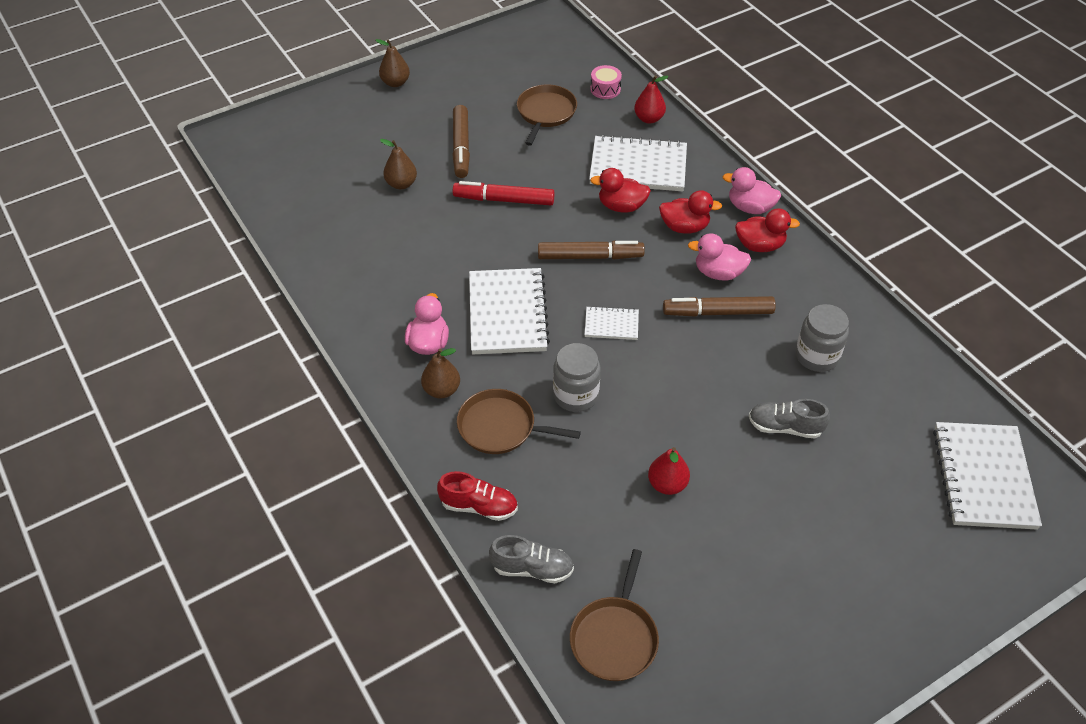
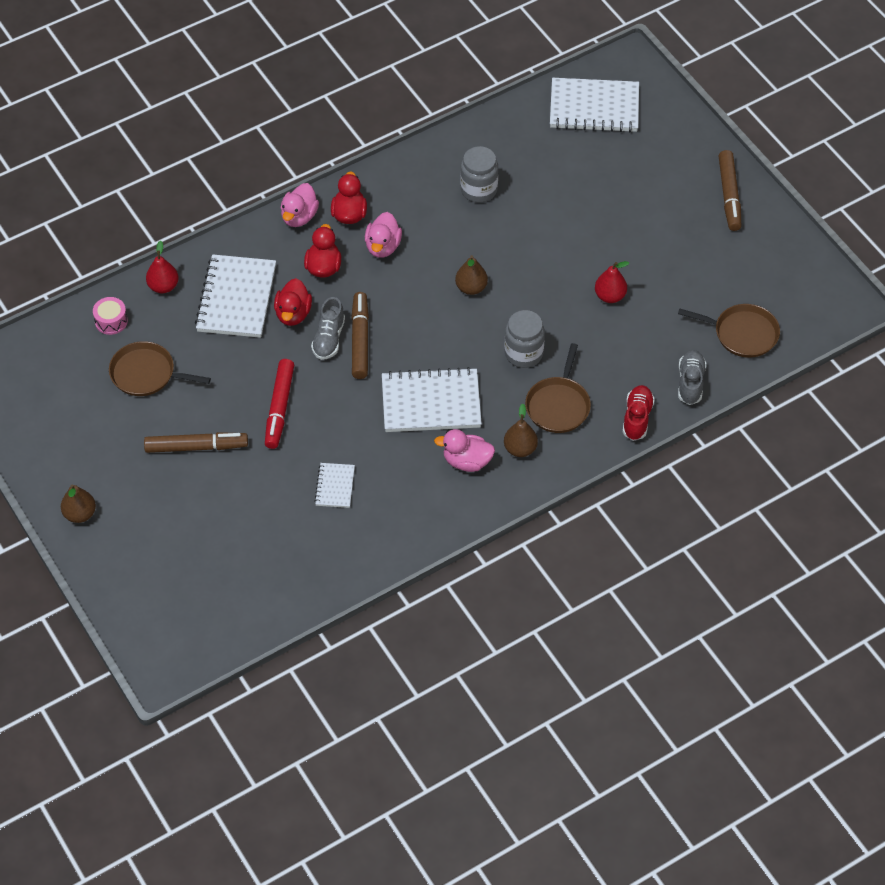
camera: 90 degrees left, 5 degrees up
brown pear [380,139,417,189] -> brown pear moved to [455,255,488,295]
white notebook [585,306,639,340] -> white notebook moved to [315,463,355,508]
brown marker [663,296,776,317] -> brown marker moved to [719,150,741,231]
grey shoe [749,399,830,439] -> grey shoe moved to [311,297,345,360]

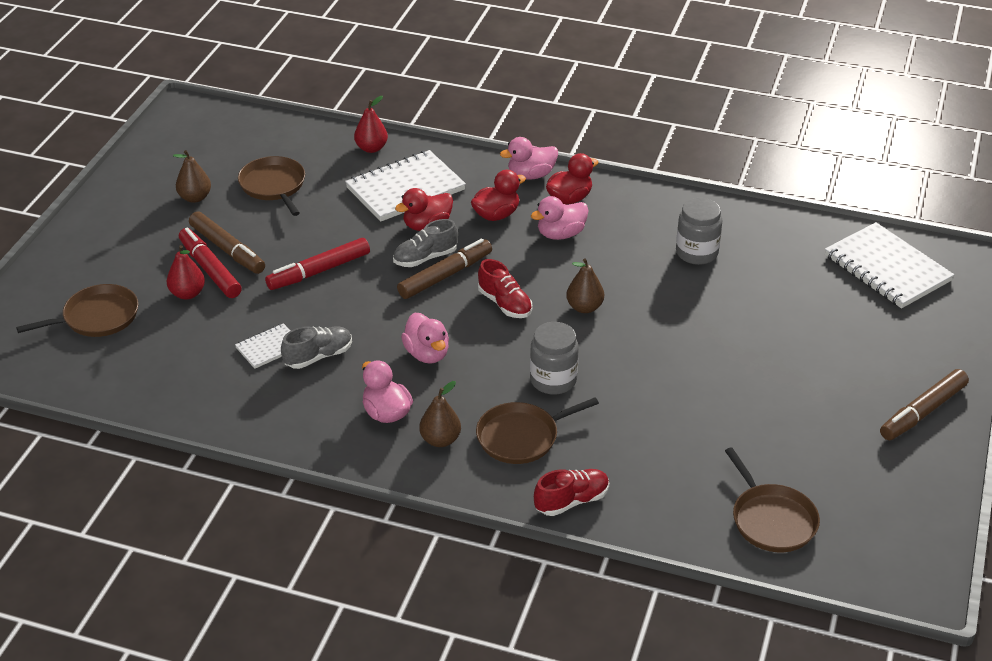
camera: 50 degrees right, 15 degrees down
brown pear [61,484,96,523] -> brown pear moved to [173,150,211,203]
pink drum [93,297,128,335] -> none
white notebook [382,367,482,432] -> pink duck [401,313,449,364]
red pear [595,261,629,303] -> red pear moved to [166,245,205,299]
grey shoe [678,350,706,405] -> grey shoe moved to [281,326,352,369]
none -> brown pan [16,284,138,337]
none -> red marker [179,227,242,298]
none -> red shoe [478,259,533,318]

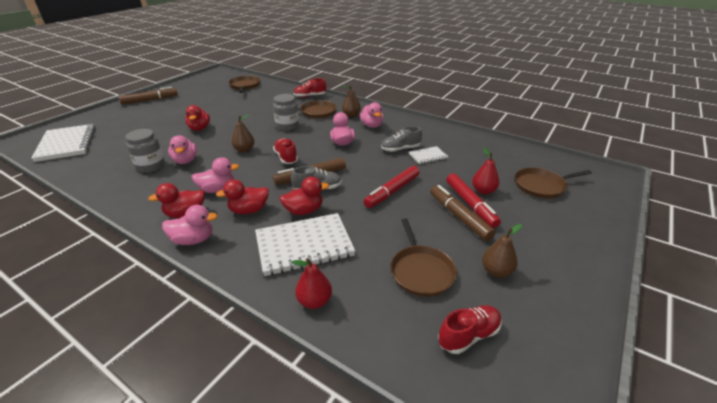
camera: 165 degrees left, 5 degrees down
red marker [265,238,370,290] -> red marker turned 150 degrees clockwise [363,166,420,208]
none -> pink duck [168,135,197,164]
none -> red duck [185,105,210,131]
none -> red shoe [438,305,502,354]

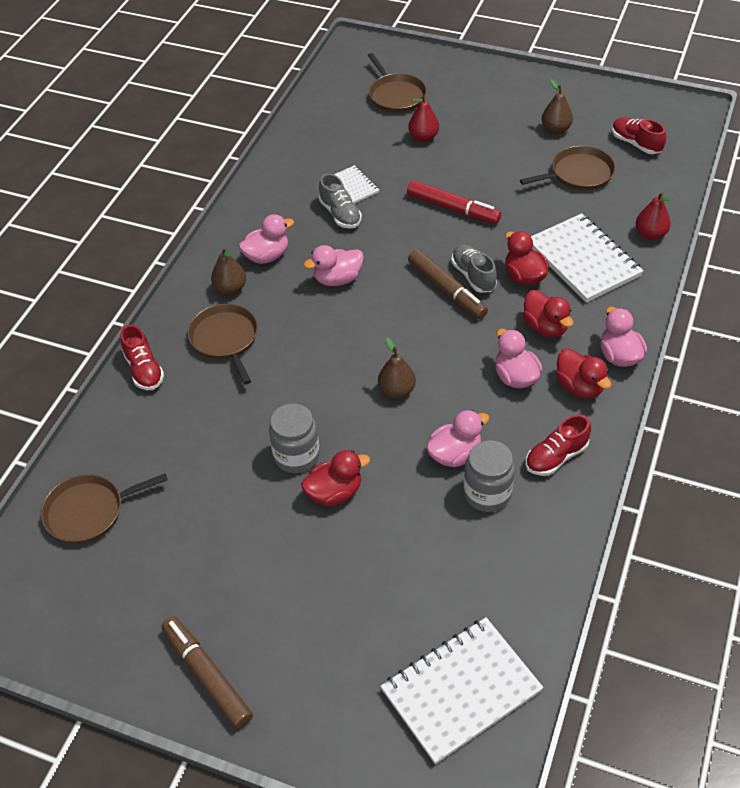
camera: 100 degrees left, 15 degrees up
grey jar [273,94,299,131] -> grey jar moved to [269,403,320,473]
red shoe [273,138,298,164] -> red shoe moved to [525,414,591,476]
brown marker [430,185,496,241] -> none
red marker [446,173,501,228] -> none

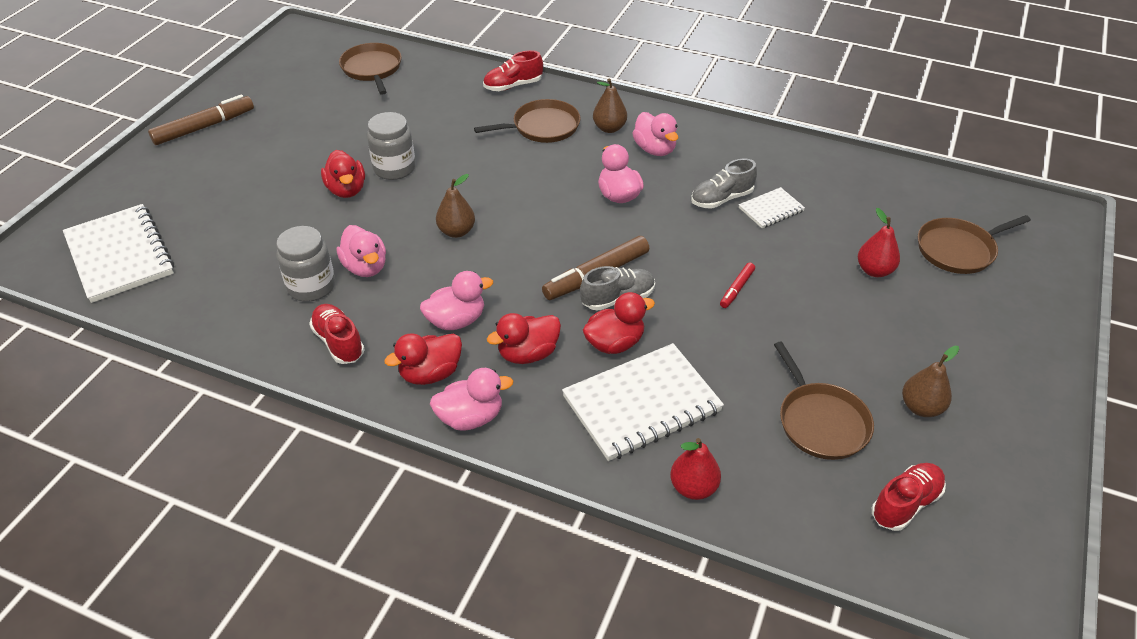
camera: 90 degrees right, 5 degrees down
red marker [407,181,501,224] -> red marker [720,262,755,308], size x0.53

